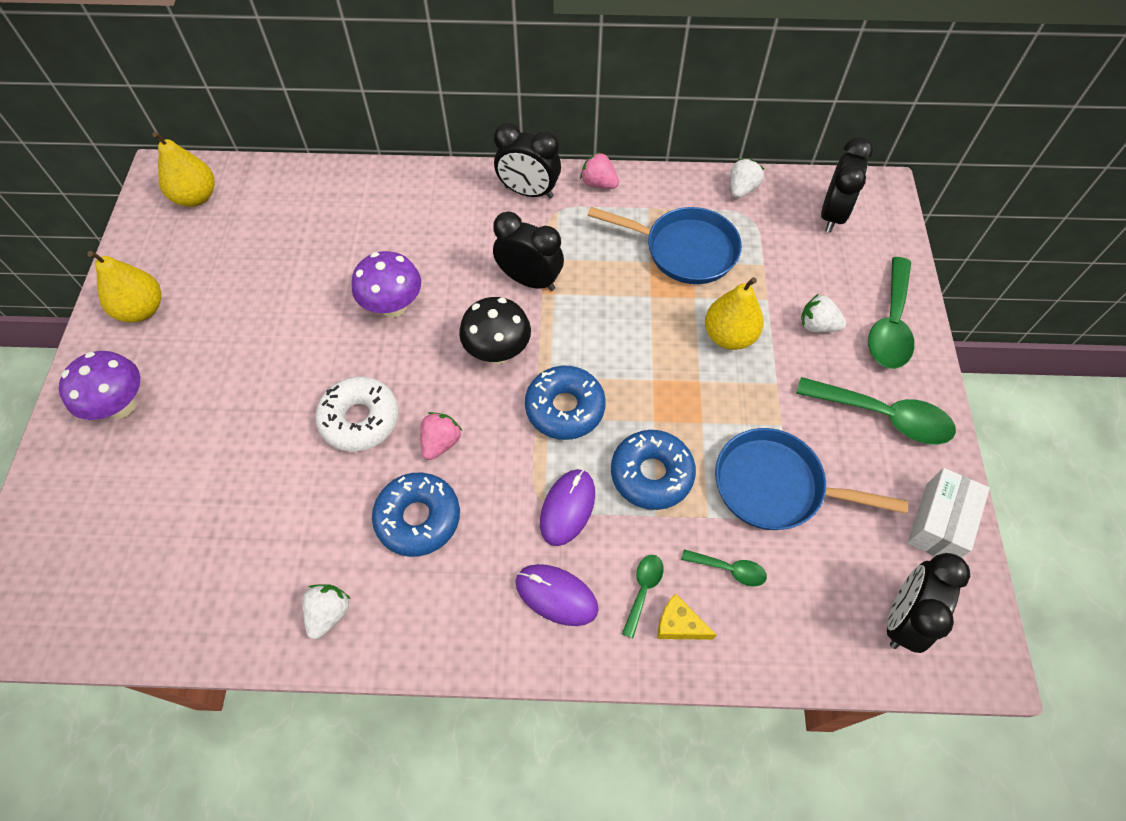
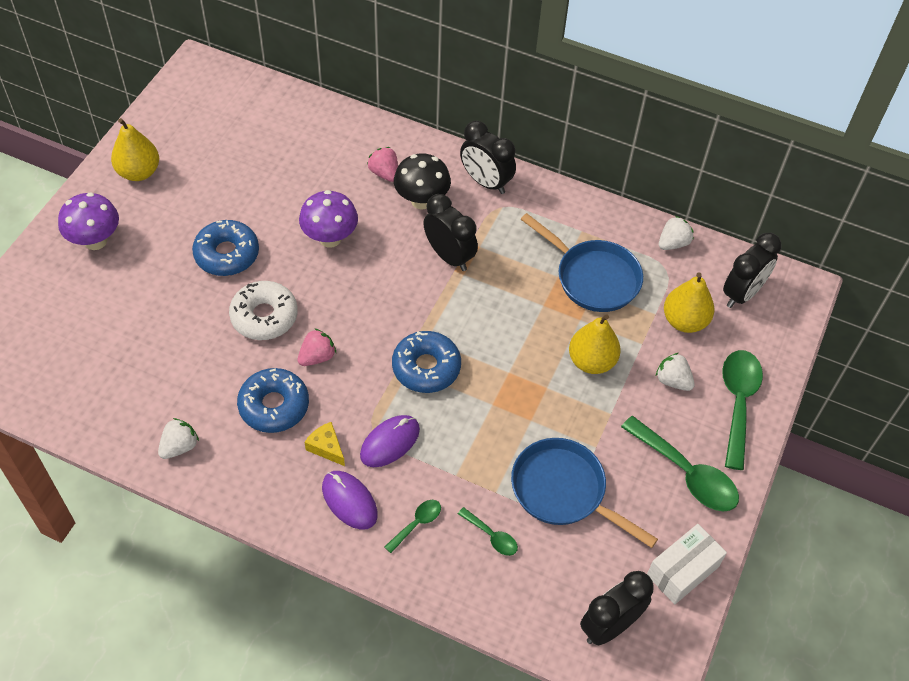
camera: 20 degrees right, 5 degrees down
yellow pear [152,132,215,207] -> yellow pear moved to [664,272,714,333]
black mushroom [459,297,531,364] -> black mushroom moved to [394,154,451,210]
pink strawberry [580,152,619,189] -> pink strawberry moved to [367,147,398,182]
blue donut [611,430,696,510] -> blue donut moved to [192,220,259,276]
yellow cheese [657,593,717,640] -> yellow cheese moved to [305,422,345,466]
green spoon [868,257,914,369] -> green spoon turned 150 degrees clockwise [722,350,763,470]

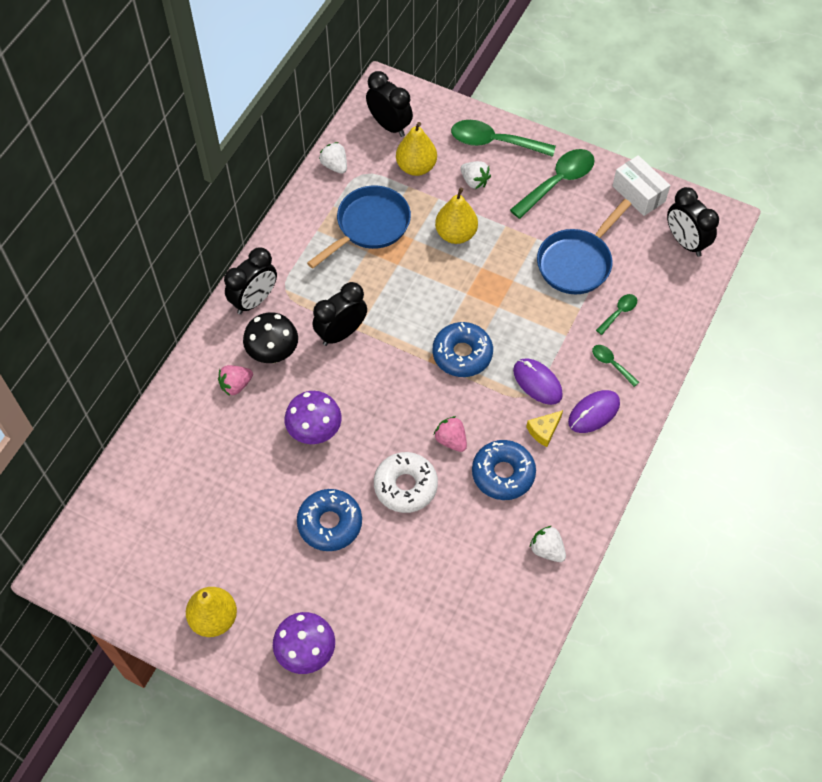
camera: 85 degrees left, 5 degrees up
white strawberry [655,353,695,391] -> white strawberry turned 90 degrees counterclockwise [460,161,491,189]

